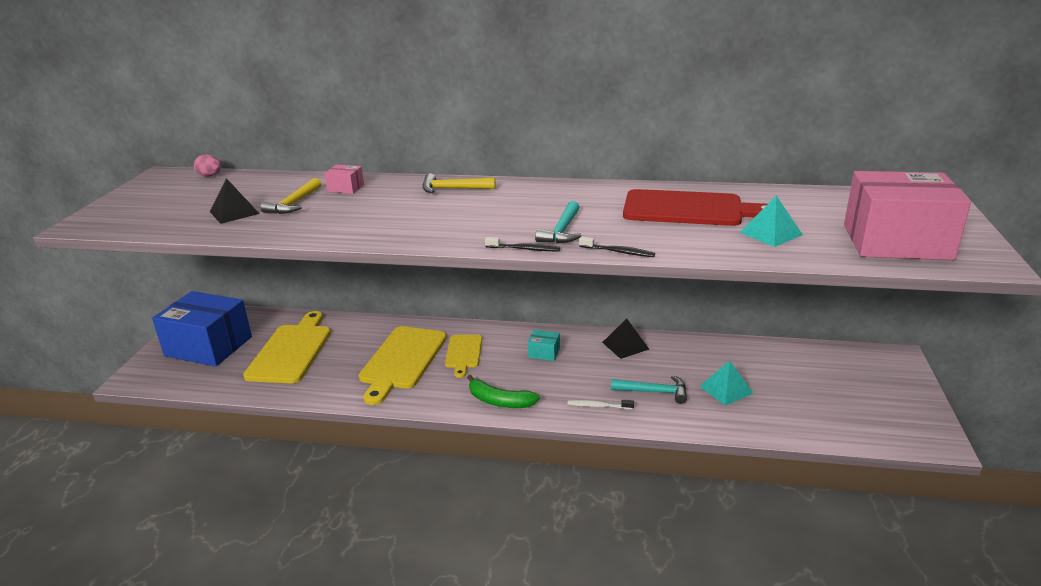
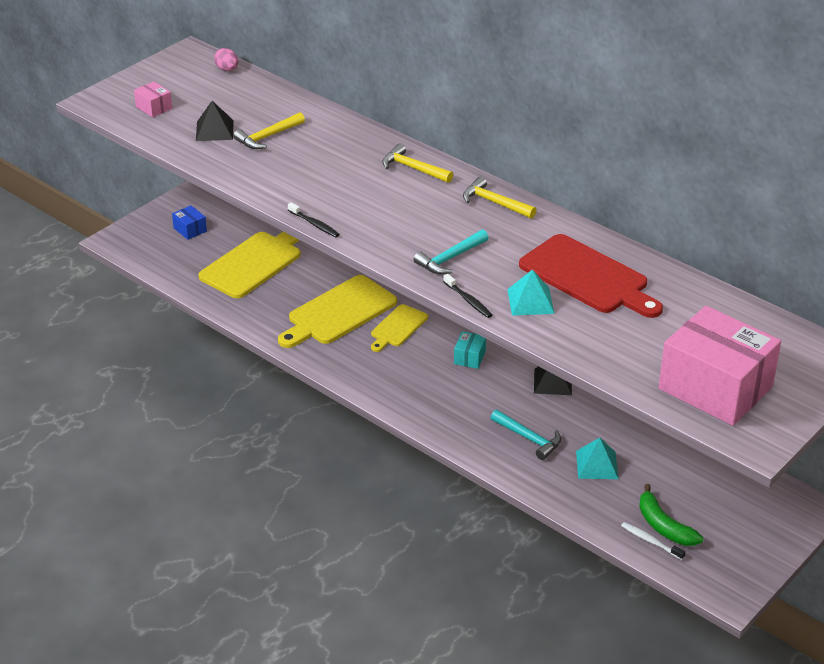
camera: 30 degrees right, 10 degrees up
blue box [152,291,252,367] -> blue box [172,205,207,240], size x0.41
pink box [324,165,364,194] -> pink box moved to [134,81,172,117]
green banana [467,375,540,408] -> green banana moved to [639,484,704,546]
black toothbrush [485,237,560,251] -> black toothbrush moved to [288,202,340,237]
turquoise box [528,330,560,361] -> turquoise box turned 60 degrees clockwise [454,331,486,369]
white toothbrush [568,400,634,410] -> white toothbrush moved to [621,522,685,560]
turquoise pyramid [739,195,803,247] -> turquoise pyramid moved to [507,269,555,316]
none -> yellow hammer [463,177,536,219]

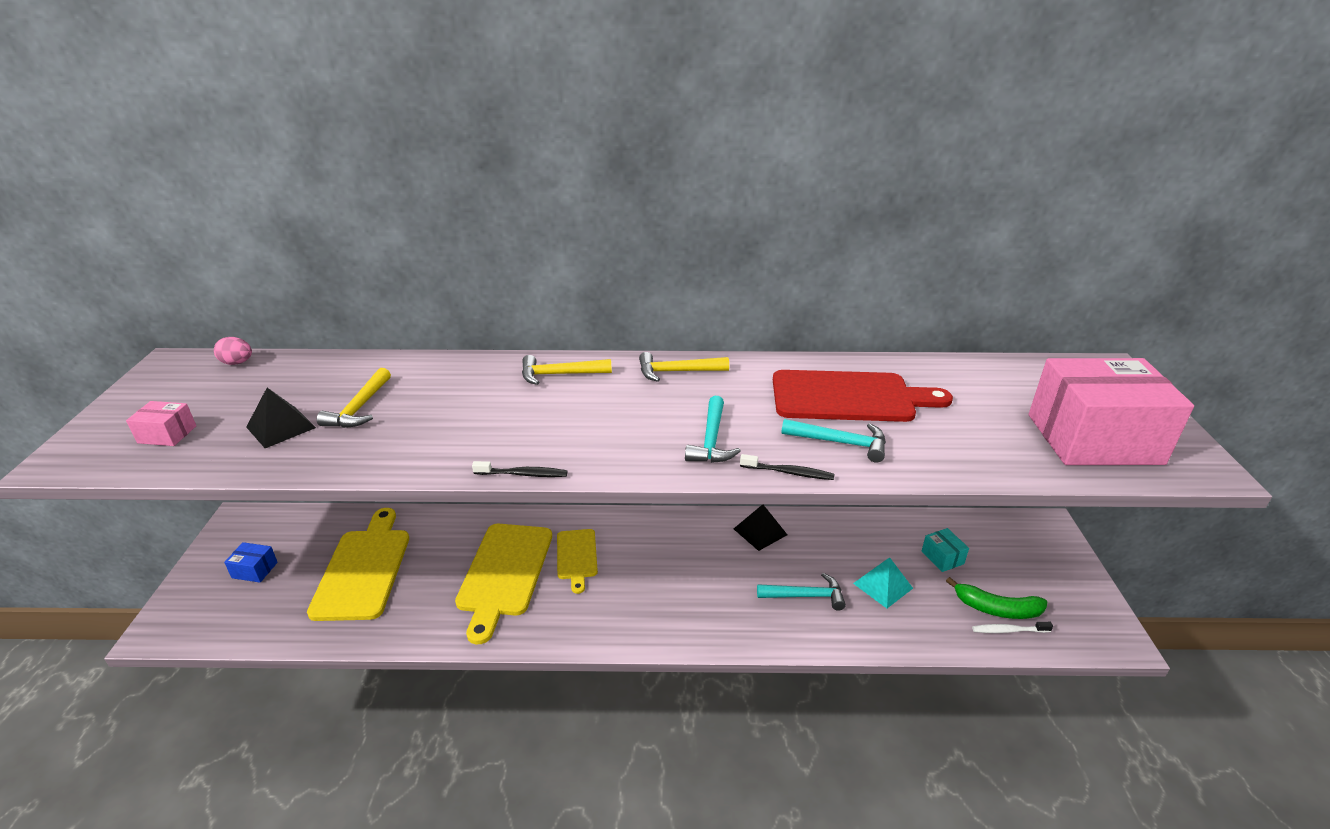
camera: 40 degrees left, 5 degrees down
turquoise box [454,331,486,369] -> turquoise box moved to [922,528,969,572]
turquoise pyramid [507,269,555,316] -> turquoise hammer [781,419,886,463]

